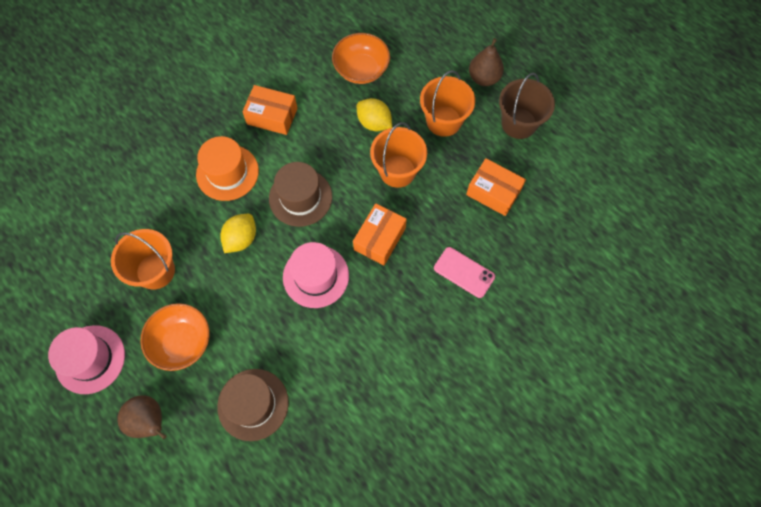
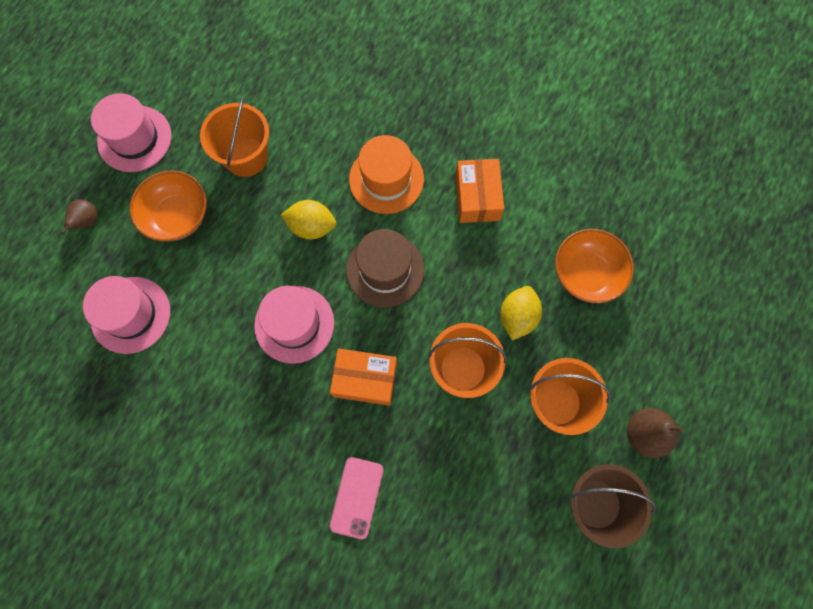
camera: 70 degrees right, 5 degrees up
brown pear [117,395,167,439] -> brown pear [61,199,98,234], size x0.65
brown hat [217,369,289,441] -> pink hat [83,276,170,354]
orange box [466,158,526,216] -> none

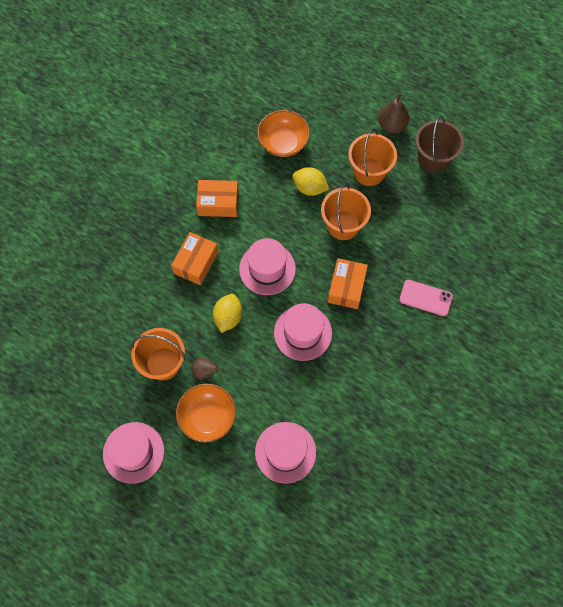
camera: 85 degrees left, 5 degrees down
brown pear [61,199,98,234] -> brown pear moved to [191,357,223,380]
brown hat [346,229,424,307] -> pink hat [239,238,296,295]
orange hat [349,135,424,214] -> orange box [171,232,218,285]

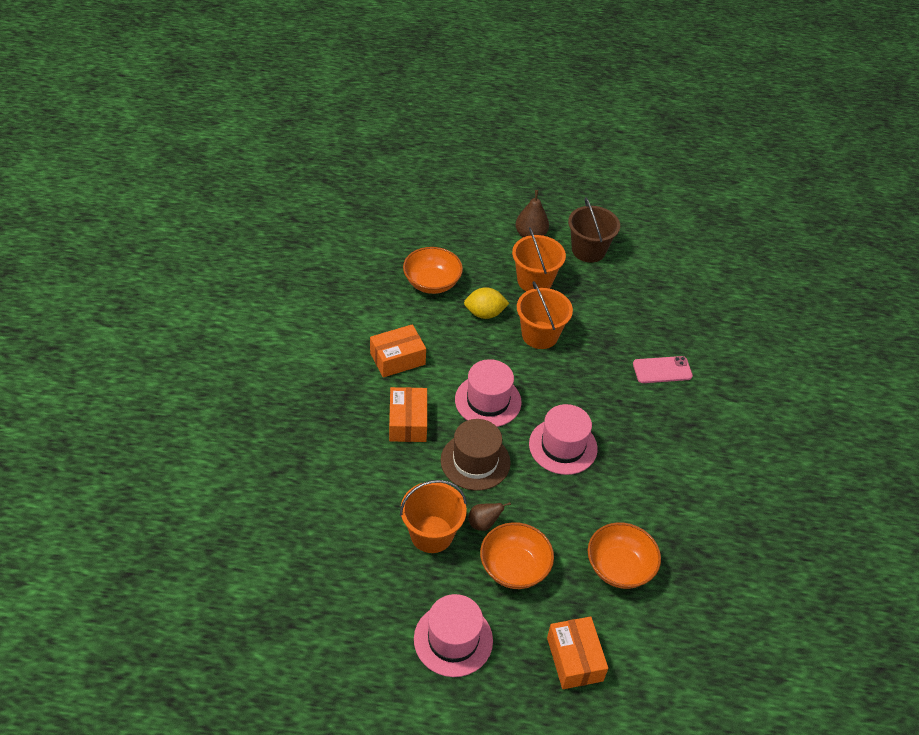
camera: 30 degrees left, 20 degrees down
yellow lemon [213,294,242,333] -> brown hat [441,419,511,491]
pink hat [255,422,316,483] -> orange bowl [588,522,661,589]
orange box [328,258,368,309] -> orange box moved to [547,616,608,689]

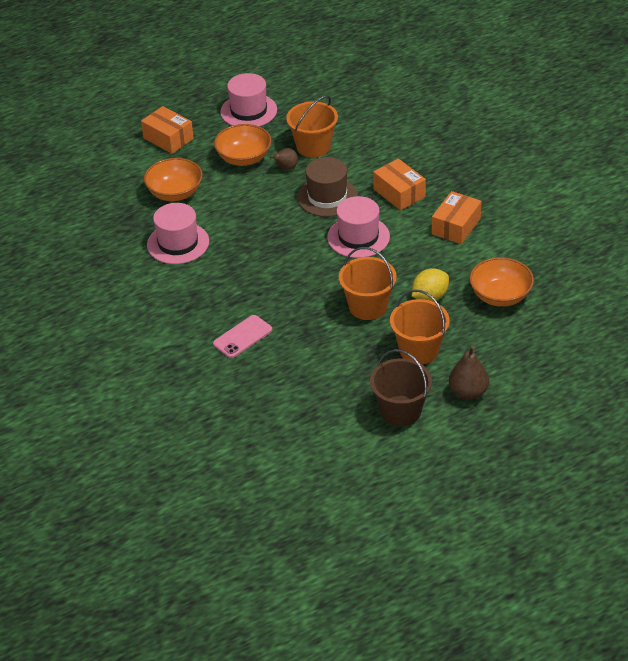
camera: 150 degrees right, 5 degrees down
pink hat [529,404,598,475] -> pink hat moved to [147,203,209,264]

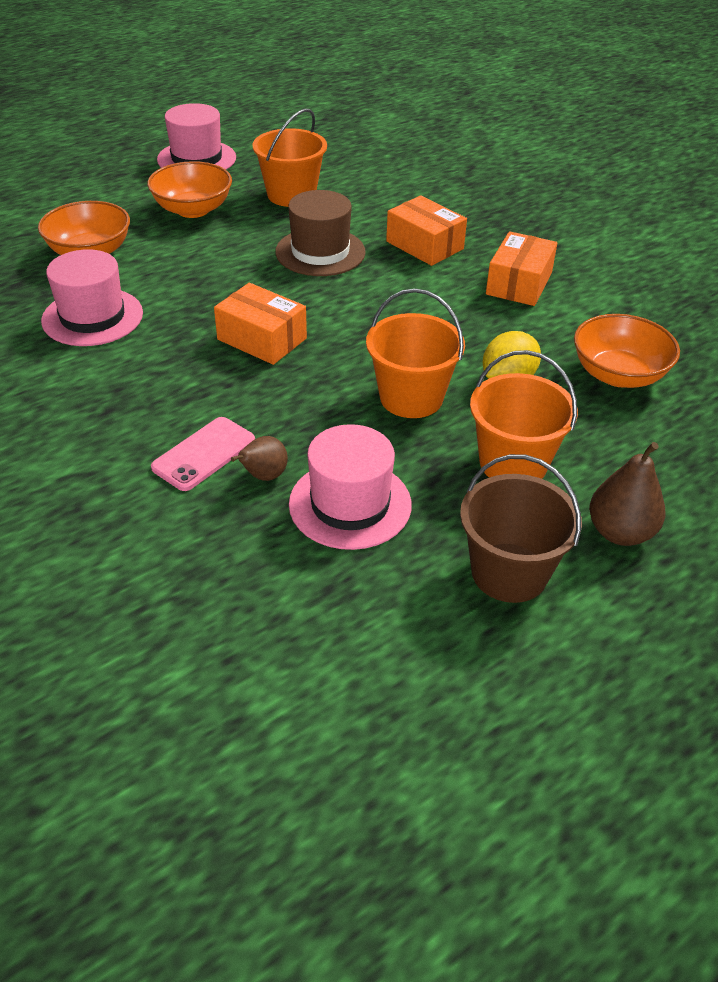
camera: 10 degrees left, 0 degrees up
orange box [141,106,194,154] -> orange box moved to [214,283,307,365]
brown pear [270,148,298,170] -> brown pear moved to [231,436,288,481]
pink hat [327,196,390,258] -> pink hat moved to [289,424,412,550]

